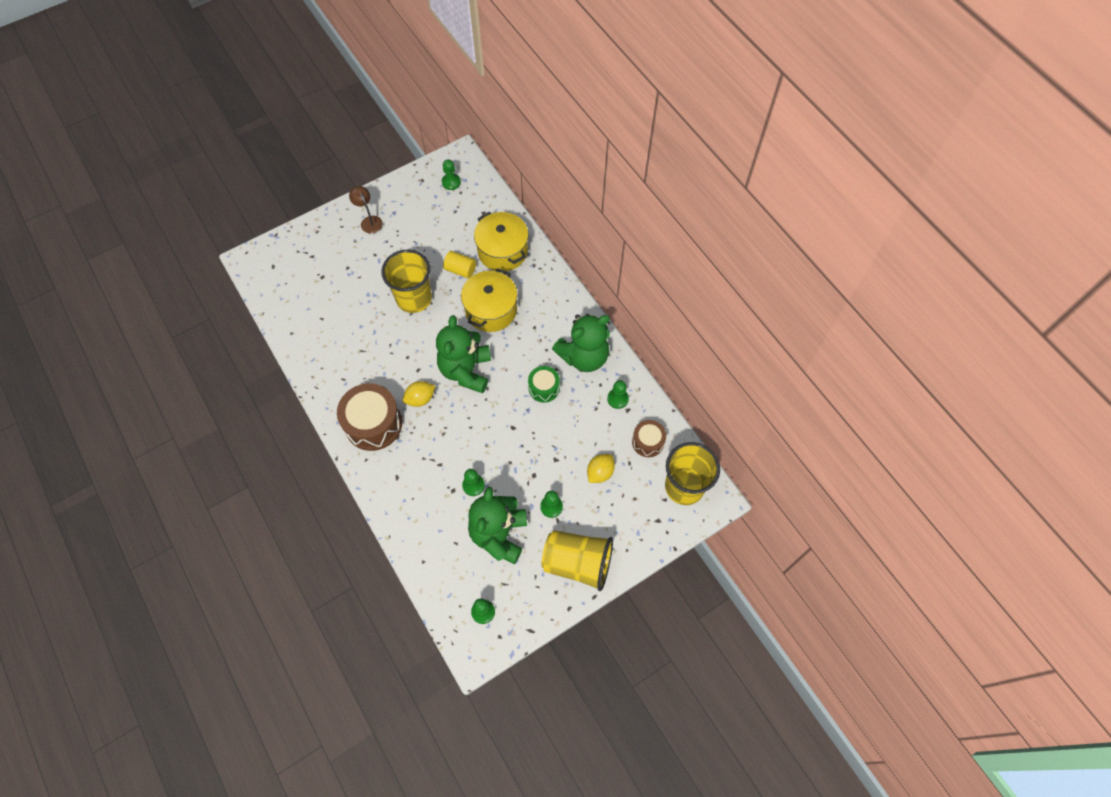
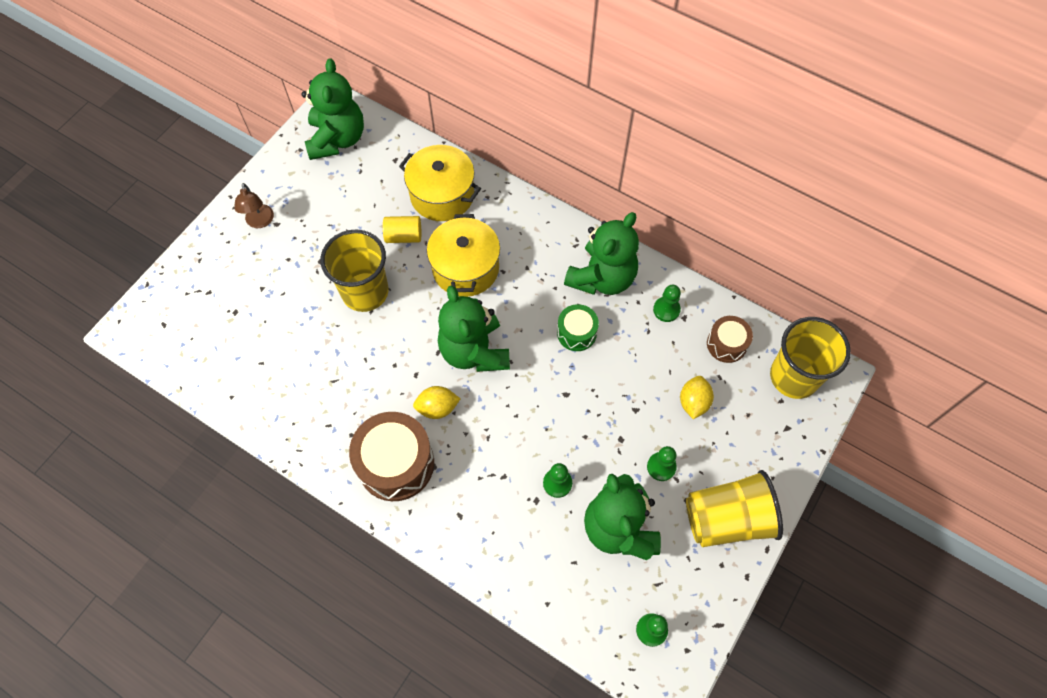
camera: 25 degrees left, 0 degrees up
brown lamp [349,186,382,233] -> brown lamp turned 135 degrees counterclockwise [234,183,274,228]
yellow lemon [403,381,435,407] -> yellow lemon turned 45 degrees clockwise [413,386,460,419]
green pawn [442,159,461,190] -> green teddy bear [301,58,364,160]

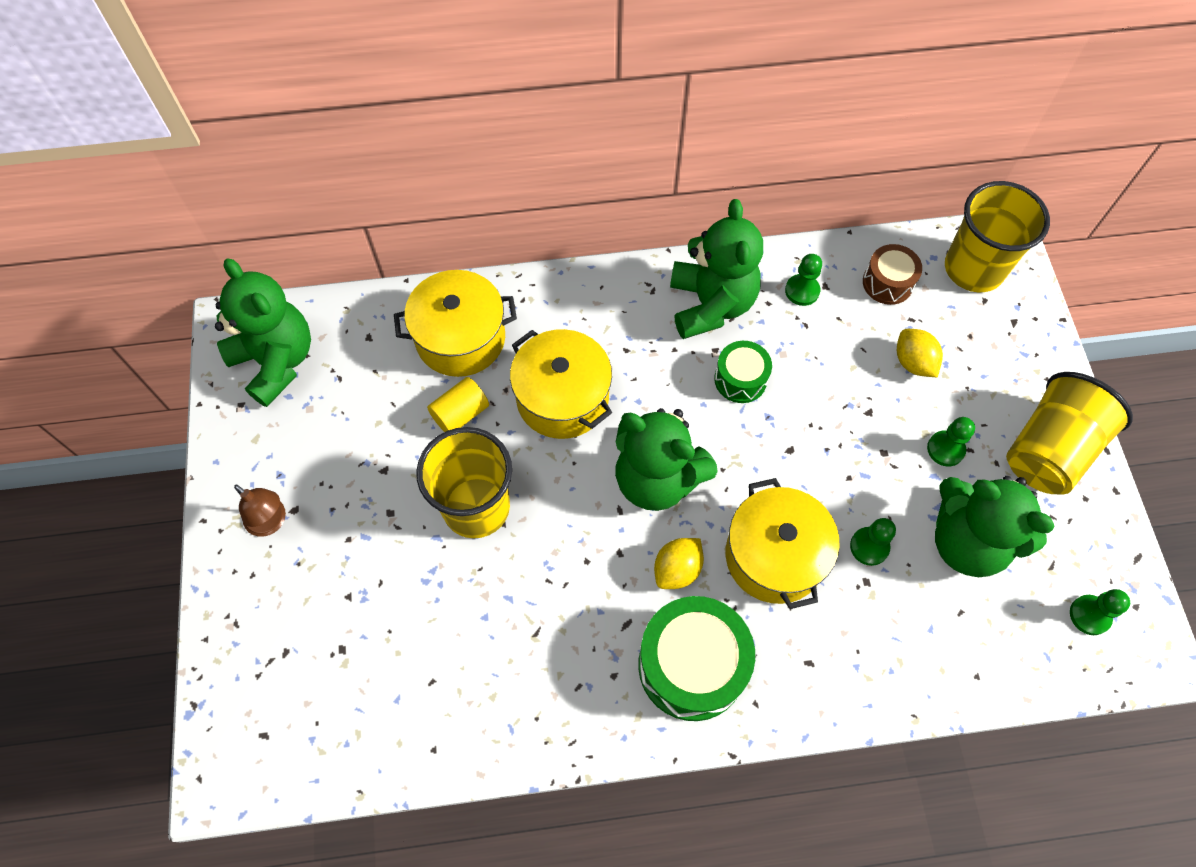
camera: 40 degrees left, 0 degrees up
brown drum [349,412,434,501] -> green drum [638,596,755,721]
none -> yellow pot [726,478,840,609]

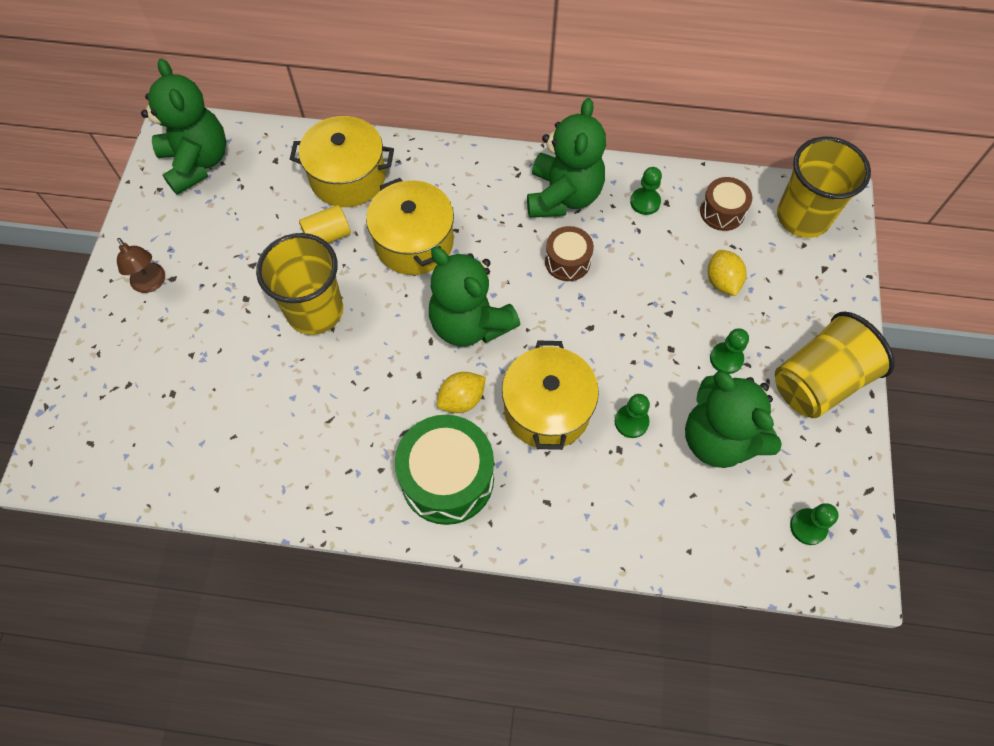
camera: 15 degrees right, 0 degrees up
green drum [714,341,772,403] -> brown drum [545,226,594,281]

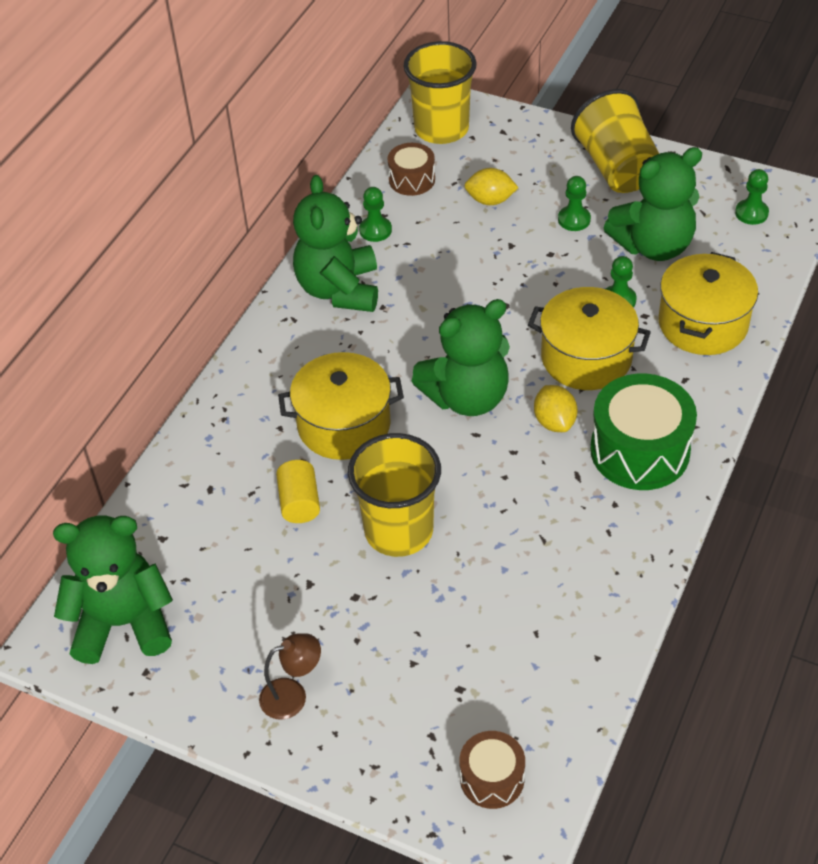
camera: 70 degrees left, 15 degrees down
yellow pot [290,116,394,207] -> yellow pot moved to [659,252,758,355]
green teddy bear [527,98,606,218] -> green teddy bear turned 120 degrees counterclockwise [293,175,378,312]
brown drum [545,226,594,281] -> brown drum moved to [460,731,525,809]

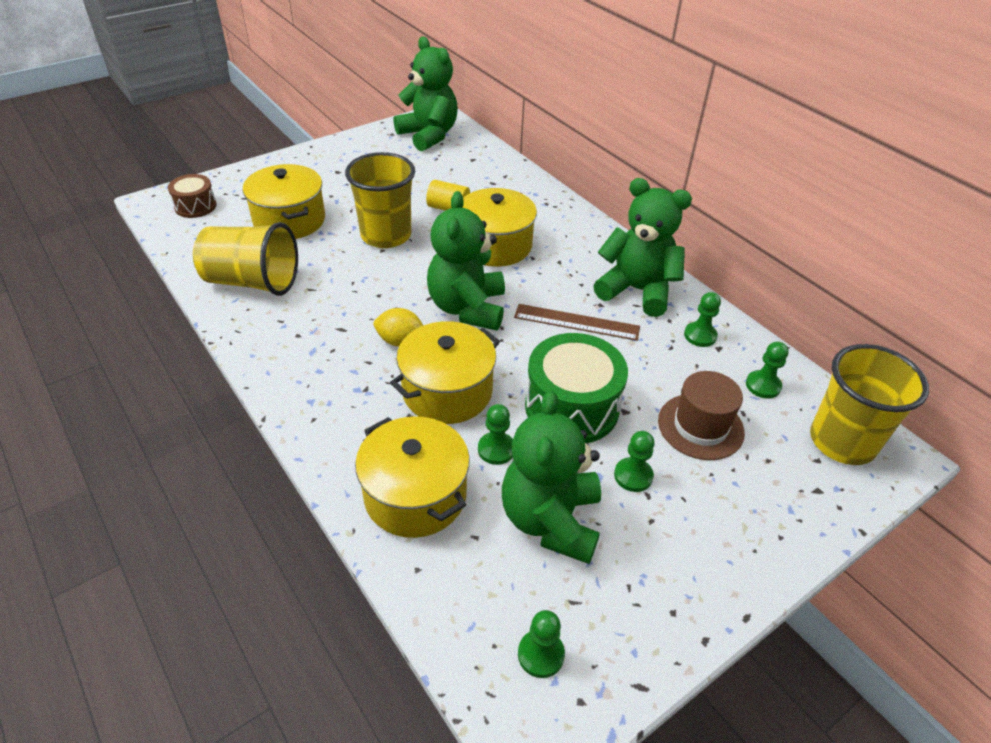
camera: 115 degrees right, 5 degrees down
green teddy bear [53,516,173,664] -> green teddy bear turned 60 degrees counterclockwise [393,36,458,151]
brown lamp [259,633,321,720] -> none
brown drum [387,143,435,196] -> green pawn [746,342,789,399]
yellow lemon [464,168,519,205] -> brown hat [658,371,745,460]
yellow cup [571,89,659,193] -> yellow cup moved to [193,222,298,296]
green drum [590,374,697,490] -> green drum moved to [525,333,628,443]
none -> yellow pot [243,164,325,239]
none -> brown ruler [514,304,640,341]

